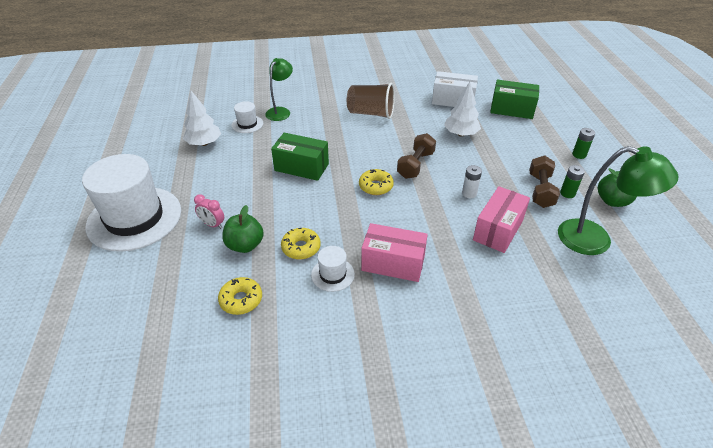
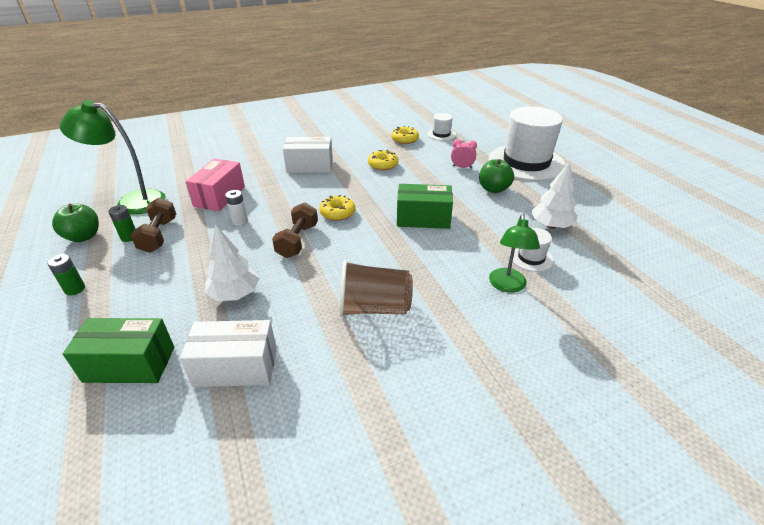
camera: 165 degrees right, 5 degrees down
green apple [222,205,264,253] -> green apple moved to [479,159,514,193]
white hat [311,246,355,292] -> white hat moved to [427,113,456,141]
pink box [361,223,428,282] -> white box [283,137,333,173]

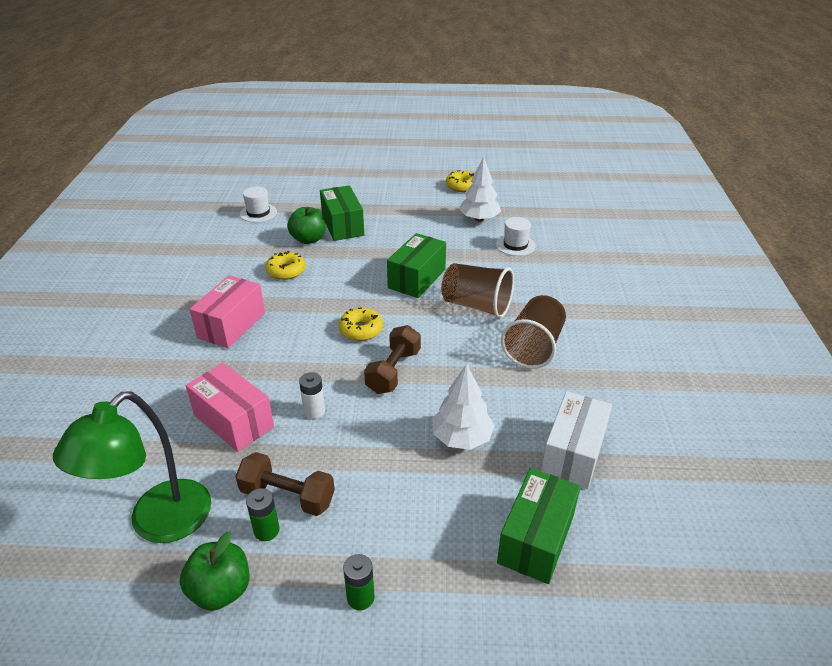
camera: 65 degrees left, 0 degrees up
brown dumbbell [272,202,318,258] -> brown dumbbell turned 75 degrees clockwise [364,325,421,394]
white box [283,137,333,173] -> pink box [189,275,265,348]
yellow donut [391,126,419,144] -> yellow donut moved to [446,170,474,192]
pink clock [451,139,477,169] -> green box [320,185,364,241]
green apple [479,159,514,193] -> green apple moved to [287,207,326,244]
white hat [489,107,566,181] -> none
green lamp [489,214,540,293] -> none
none -> brown cup [441,263,514,319]

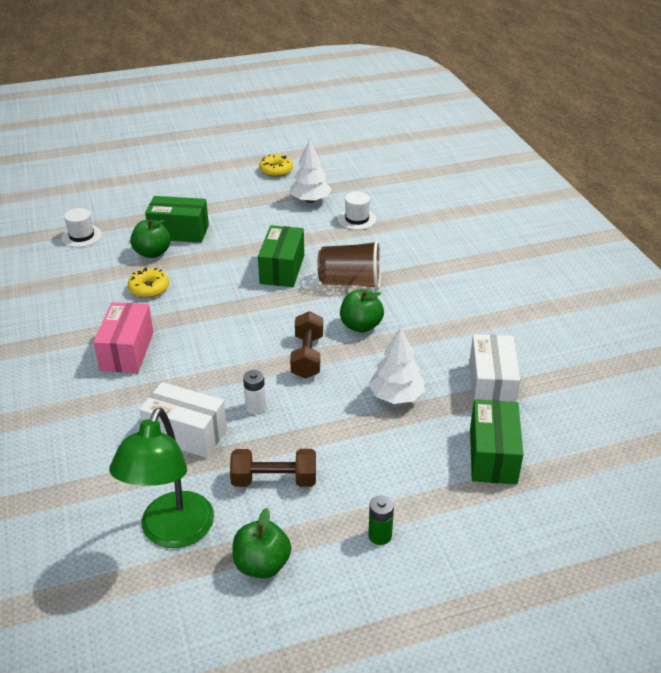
camera: 20 degrees left, 0 degrees up
pink box [186,363,274,452] -> white box [139,382,227,458]
green battery [246,488,279,541] -> none
green box [320,185,364,241] -> green box turned 45 degrees counterclockwise [145,196,209,243]
yellow donut [339,307,383,341] -> none
brown cup [501,295,566,369] -> none
none -> green apple [340,290,384,333]

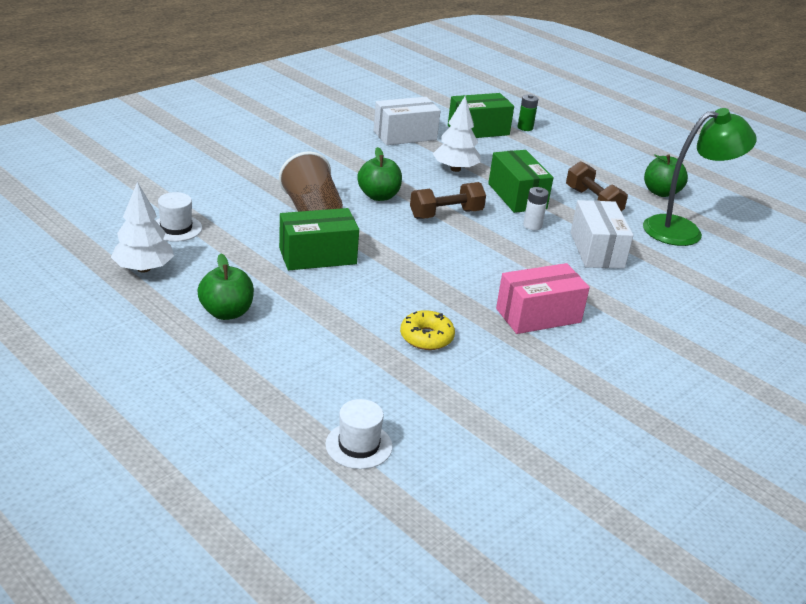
camera: 120 degrees left, 5 degrees down
green apple [130,219,171,258] -> green apple moved to [197,254,254,320]
green box [145,196,209,243] -> green box moved to [488,150,554,213]
yellow donut [259,154,293,177] -> none
green battery [368,495,394,545] -> green battery moved to [518,94,538,131]

